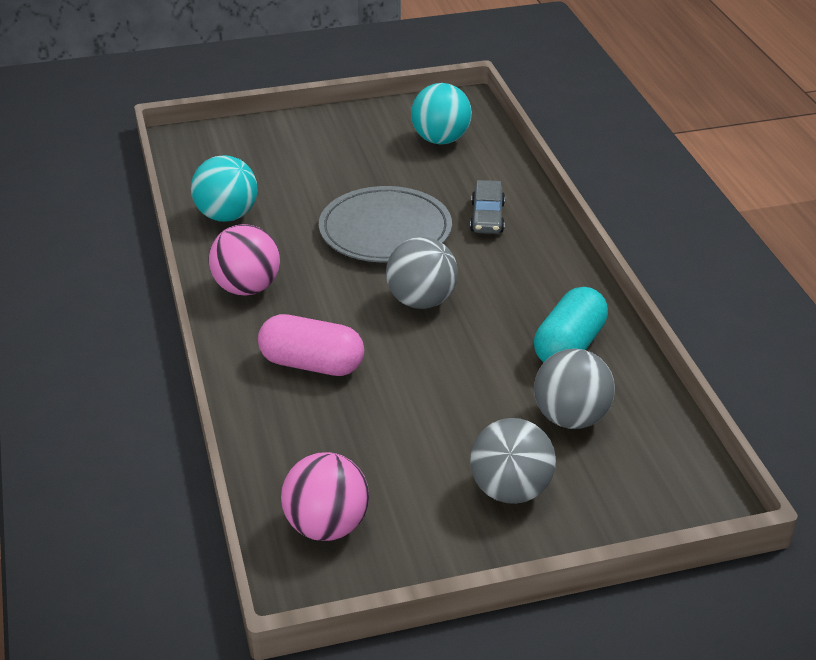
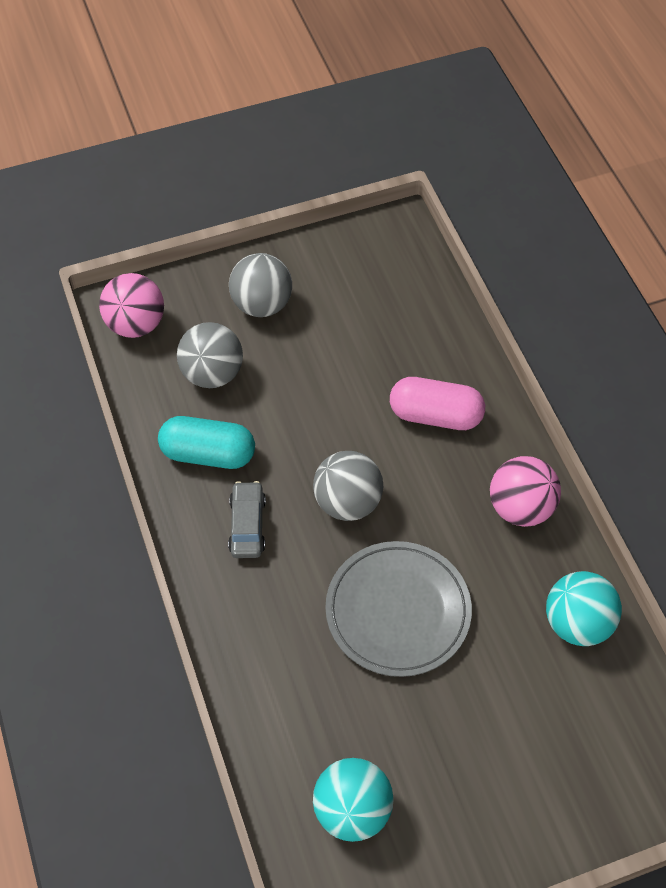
camera: 175 degrees right, 20 degrees up
pink ball [281,452,369,541] -> pink ball moved to [99,273,164,338]
grey car [470,180,505,234] -> grey car moved to [228,481,266,558]
turquoise capsule [534,287,608,362] -> turquoise capsule turned 75 degrees clockwise [158,416,255,469]

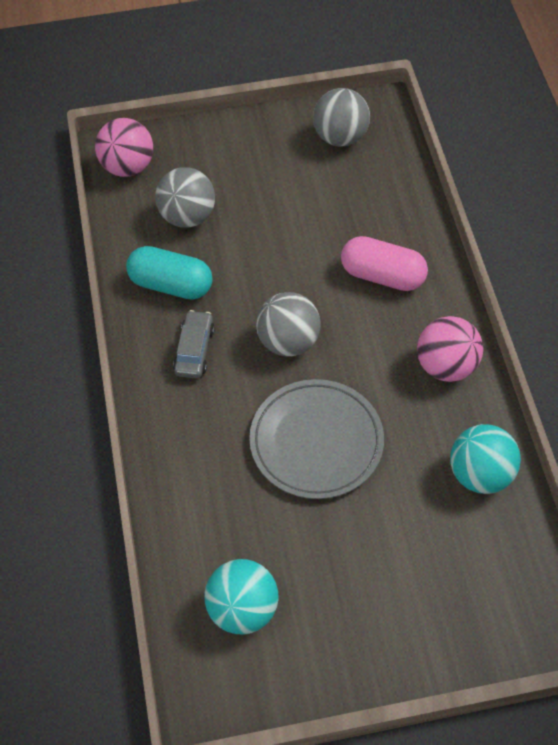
camera: 10 degrees right, 0 degrees up
grey ball [229,253,292,317] -> grey ball moved to [313,88,370,147]

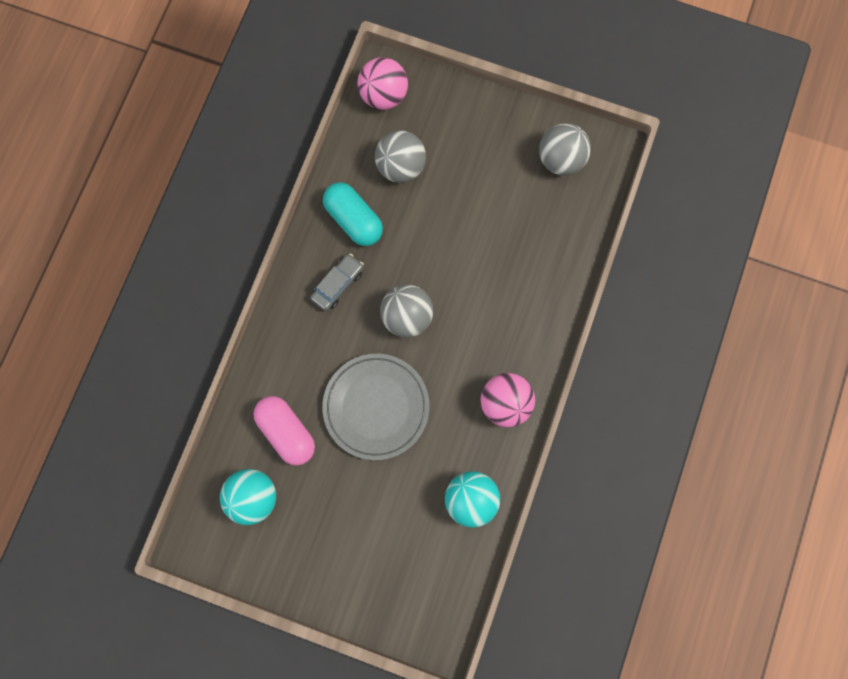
camera: 30 degrees right, 20 degrees up
pink capsule [341,236,428,291] -> pink capsule moved to [253,396,315,466]

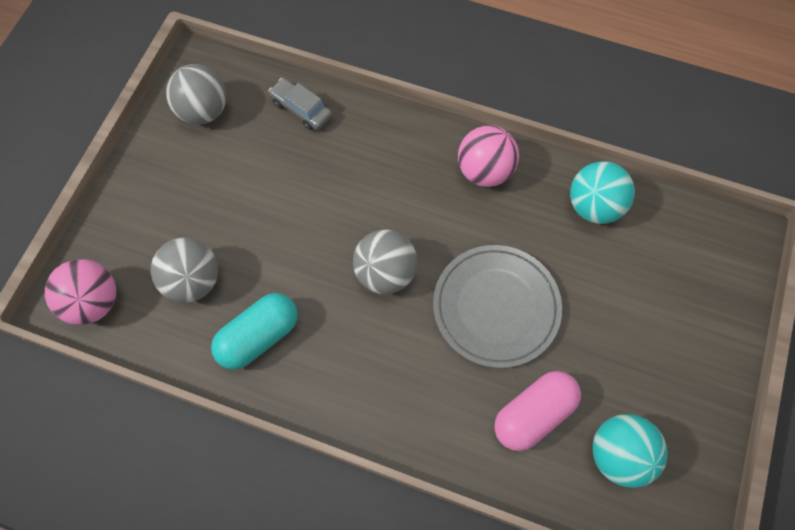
camera: 90 degrees left, 10 degrees down
grey car [310,253,364,311] -> grey car moved to [269,78,332,130]

